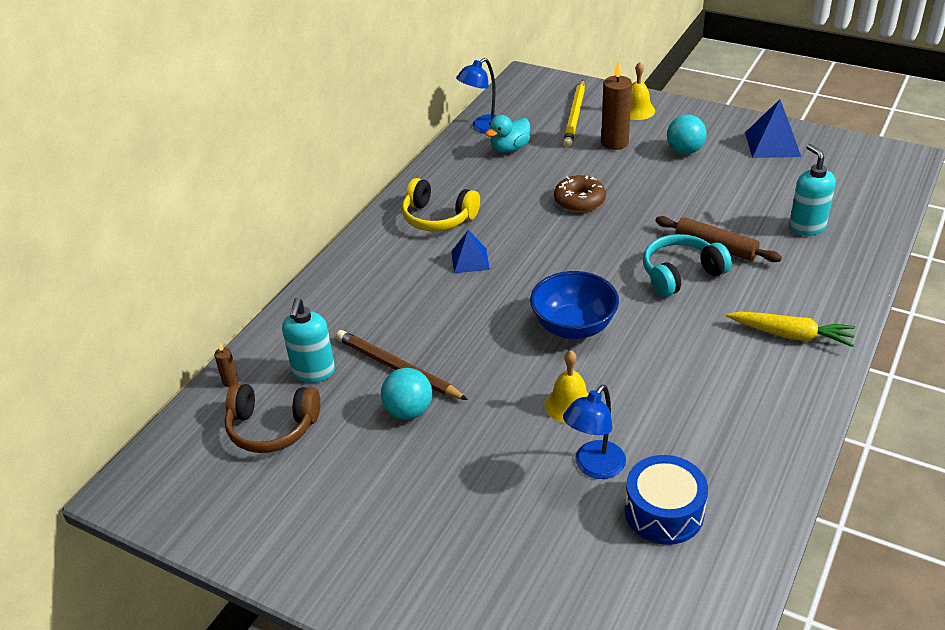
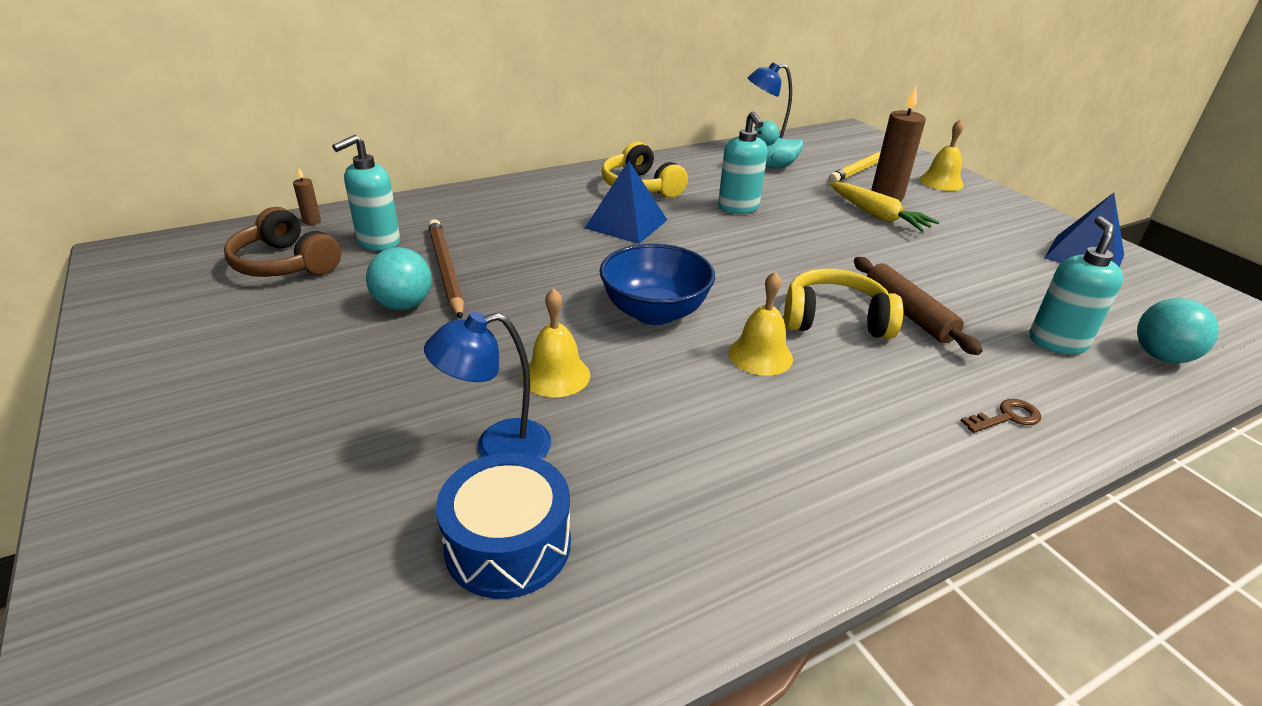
camera: 30 degrees right, 5 degrees down
blue pyramid [451,230,490,273] -> blue pyramid [585,161,667,244], size x1.51
brown donut [554,175,606,213] -> none
turquoise headphones [643,234,732,297] -> yellow headphones [784,268,903,339]
turquoise ball [667,115,707,154] -> turquoise ball moved to [1137,298,1219,363]
yellow carrot [726,311,855,347] -> yellow carrot moved to [829,182,940,232]
none -> turquoise soap dispenser [718,111,768,214]
none -> yellow bell [728,271,793,376]
none -> brown key [960,399,1041,433]

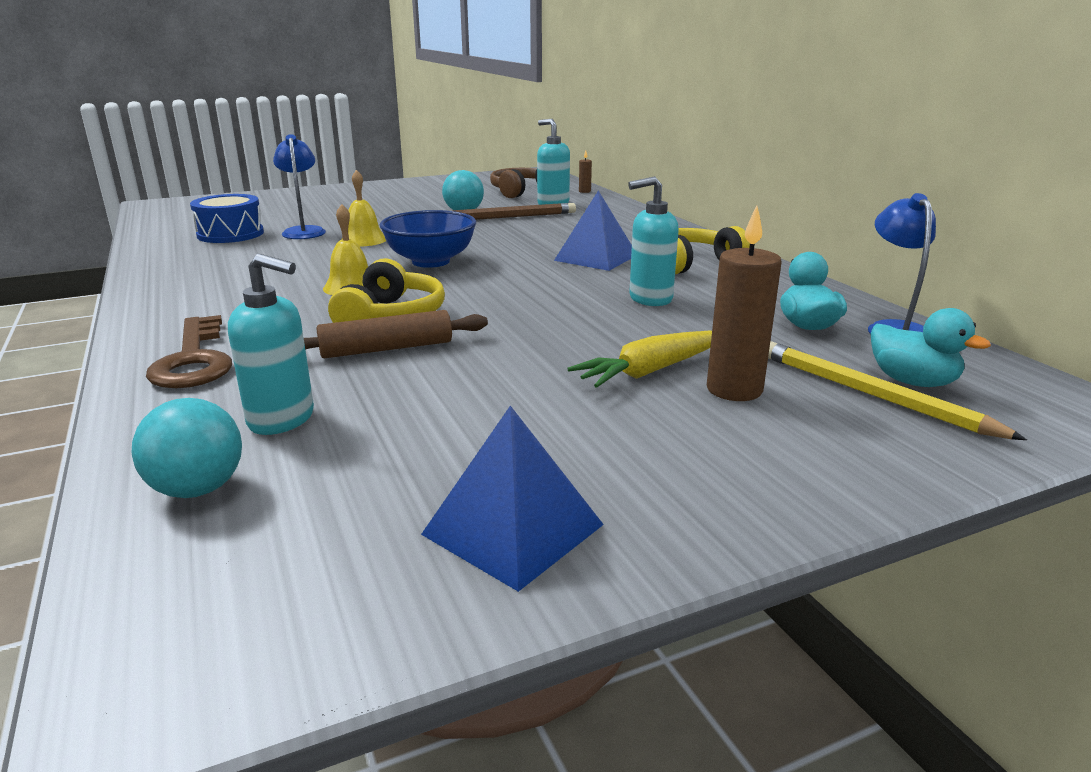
camera: 95 degrees right, 10 degrees down
yellow bell [919,119,964,191] -> none
brown key [960,399,1041,433] -> brown key [146,315,232,388], size x2.02
none -> turquoise duck [871,308,991,387]

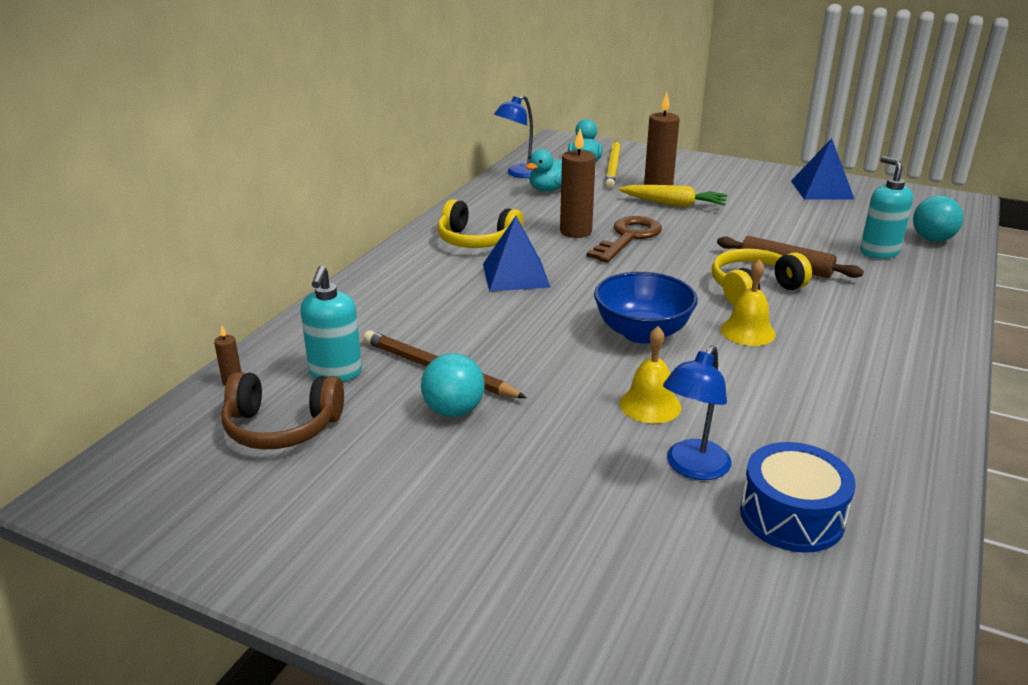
camera: 130 degrees left, 5 degrees up
brown key [146,315,232,388] -> brown key moved to [587,216,662,263]
turquoise soap dispenser [628,176,679,306] -> brown candle [560,129,596,238]

